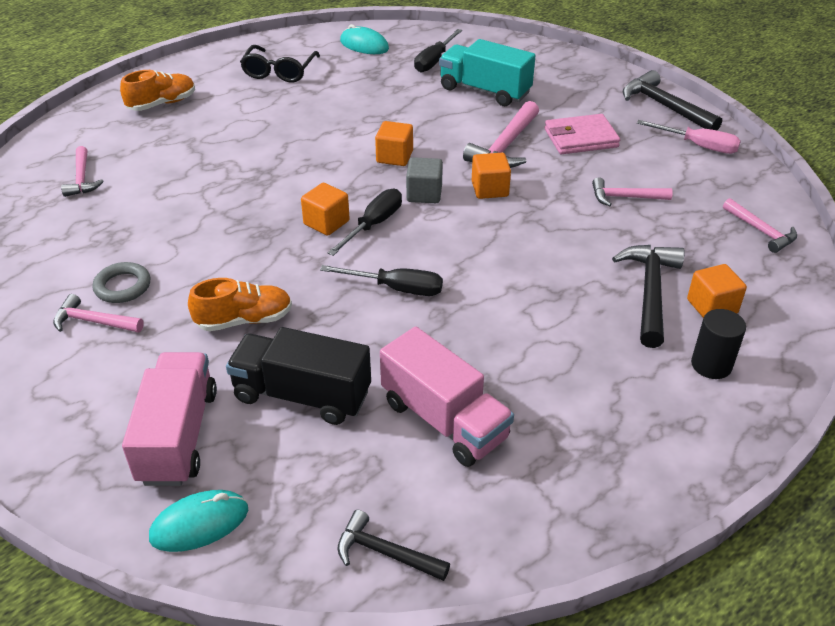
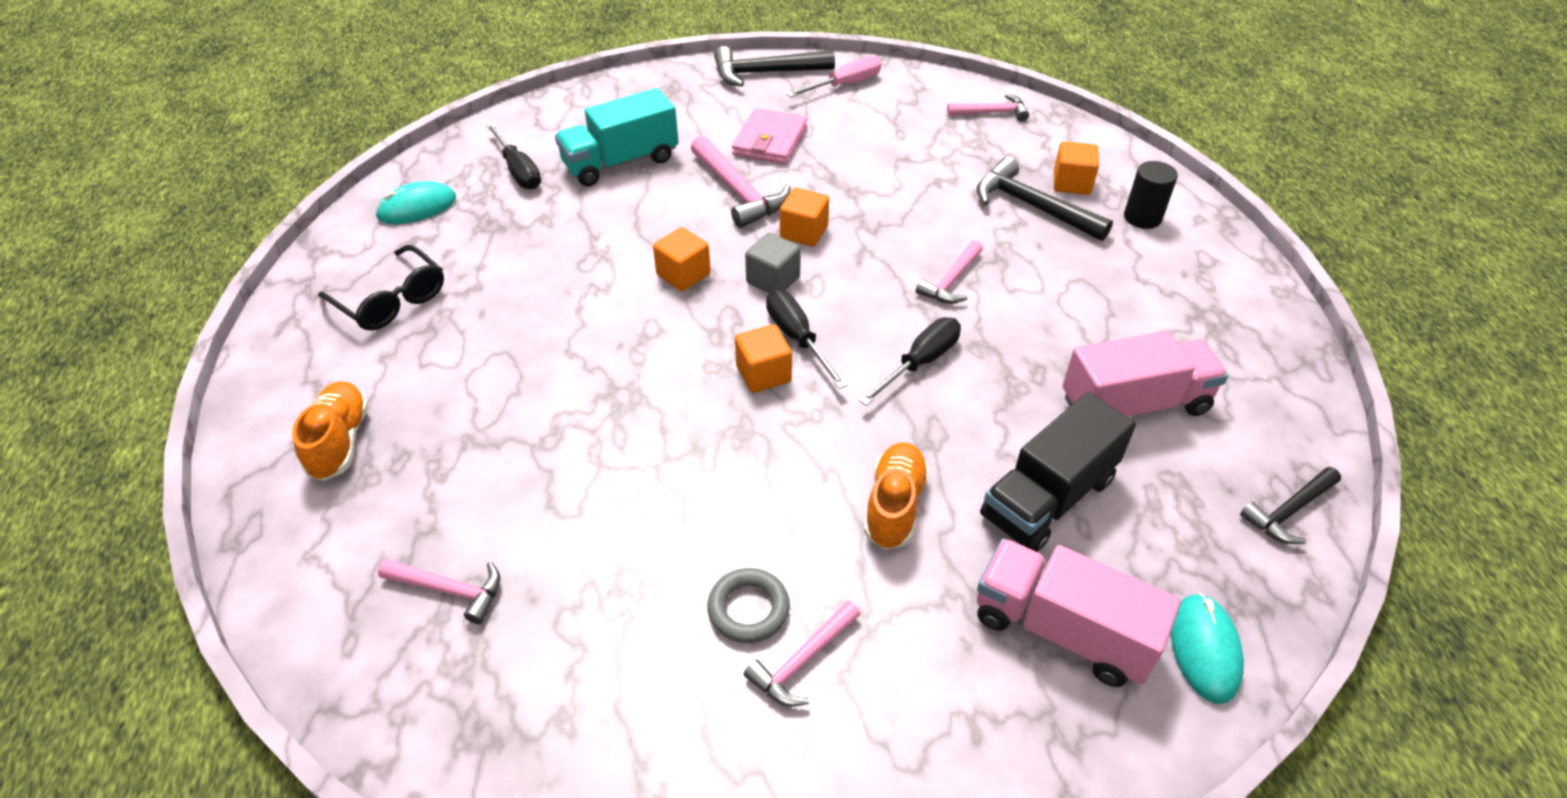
camera: 60 degrees left, 5 degrees up
pink hammer [592,177,673,206] -> pink hammer moved to [916,240,983,304]

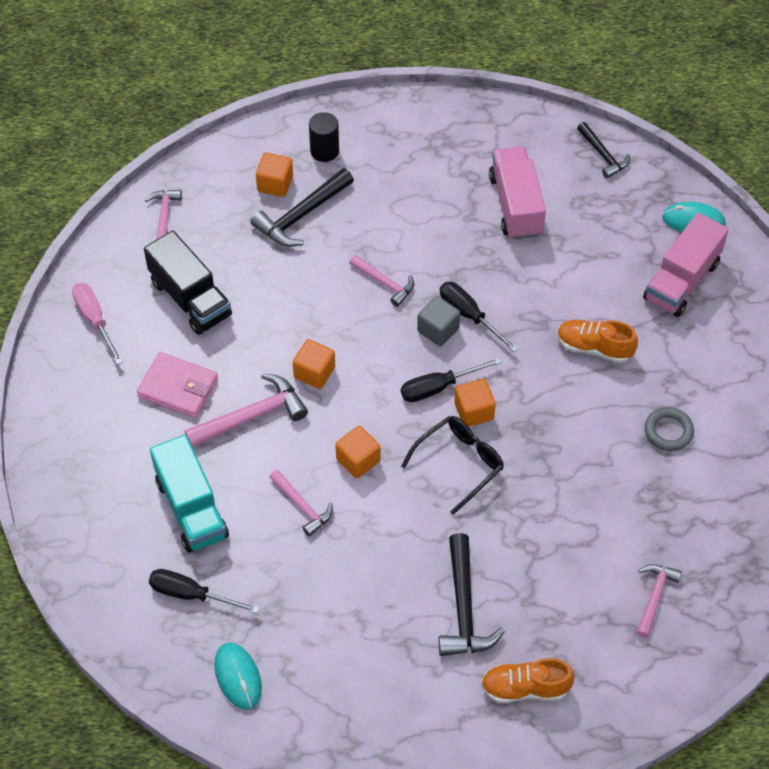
camera: 85 degrees left, 10 degrees up
black glasses [318,245,444,331] -> black glasses moved to [401,416,504,515]
black screwdriver [486,123,541,190] -> black screwdriver turned 135 degrees counterclockwise [149,569,260,614]
black hammer [714,46,835,87] -> black hammer moved to [439,533,505,656]
pink hammer [744,601,860,707] -> pink hammer moved to [269,470,333,536]
grey cube [745,233,801,293] -> grey cube moved to [417,296,460,346]
black truck [980,392,1136,552] -> black truck moved to [144,231,232,335]

